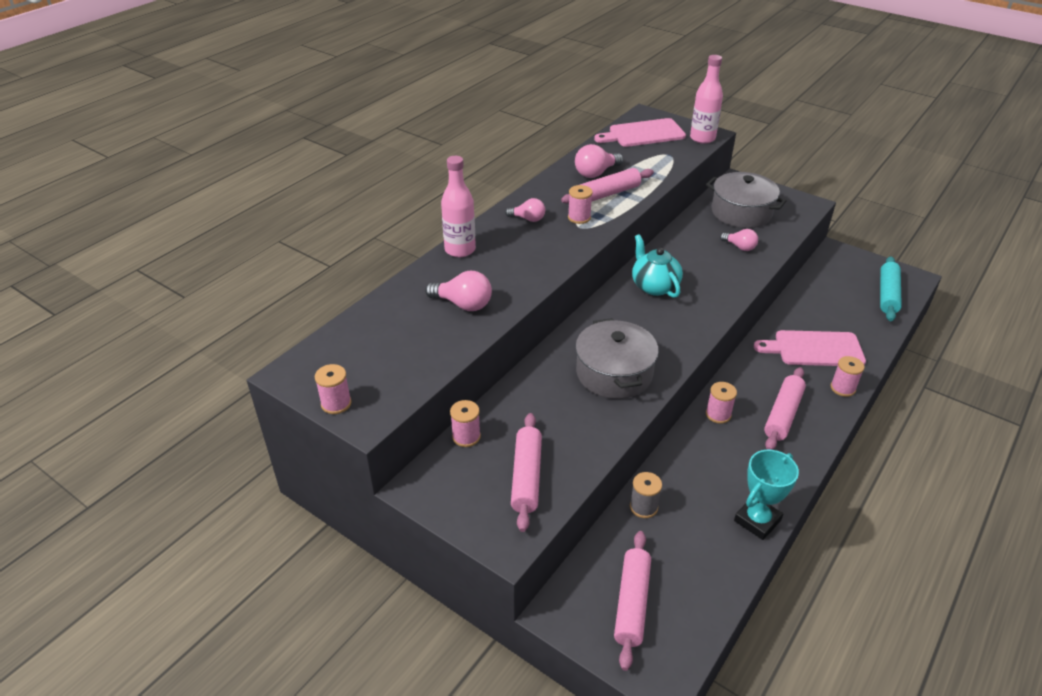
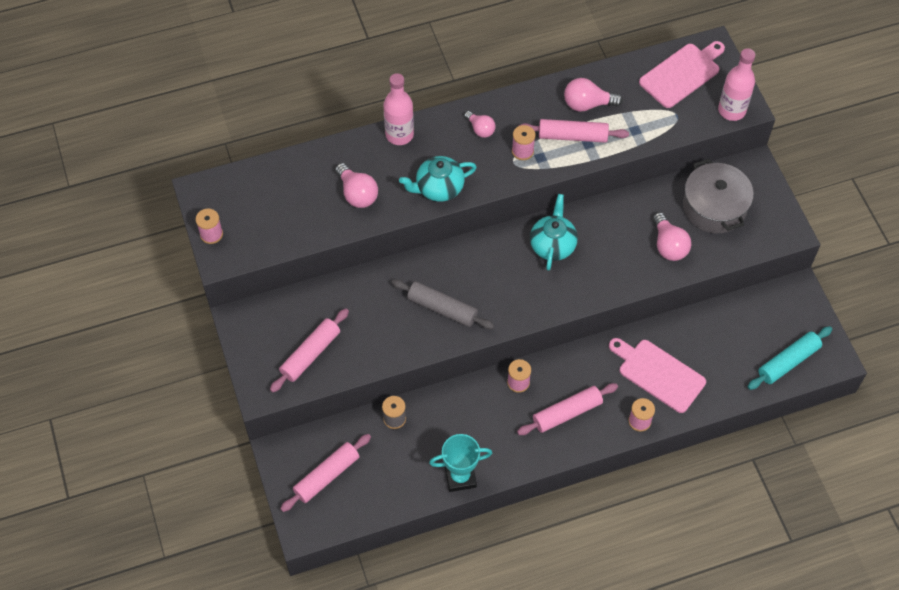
camera: 35 degrees right, 20 degrees up
pink spool [450,400,481,447] -> none
grey pot [575,318,659,399] -> grey rolling pin [391,279,494,329]
pink cutting board [594,118,686,147] -> pink cutting board turned 120 degrees clockwise [639,41,725,108]
pink light bulb [720,229,758,251] -> pink light bulb [653,212,691,261], size x1.51
none -> turquoise teapot [399,156,477,202]

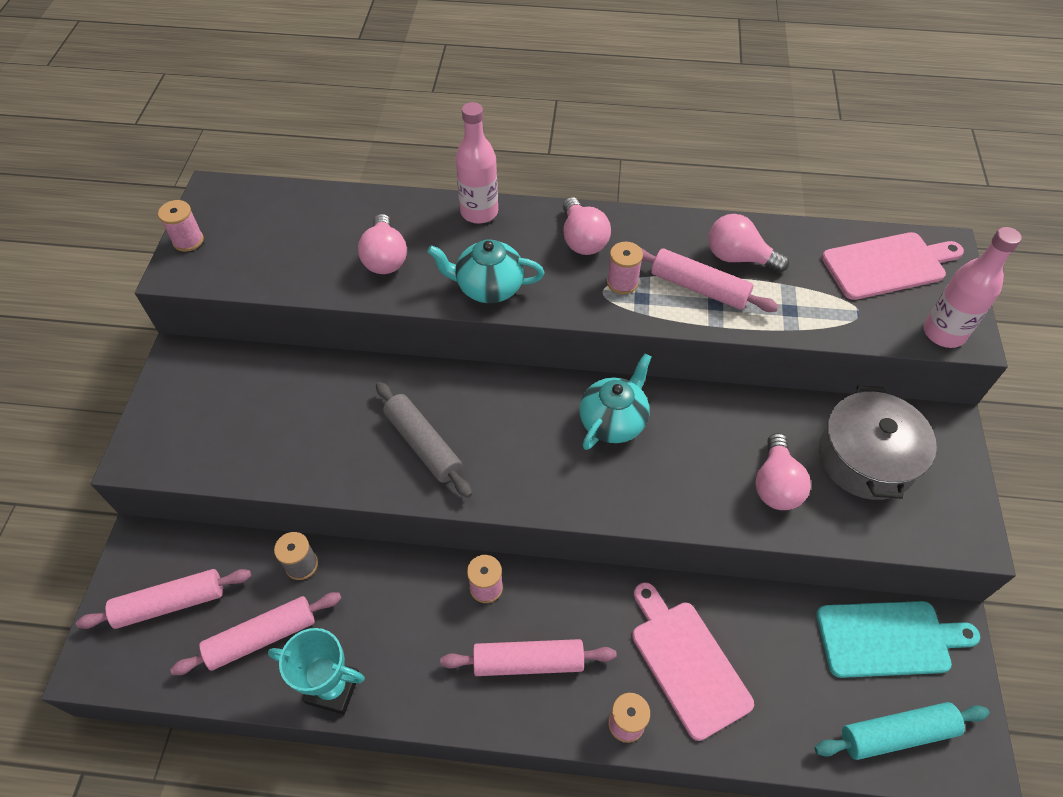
camera: 25 degrees right, 5 degrees down
pink rolling pin [270,309,349,393] -> pink rolling pin moved to [170,592,341,675]
pink light bulb [464,111,496,138] -> pink light bulb [563,197,611,255], size x1.51
none -> turquoise cutting board [816,601,980,678]

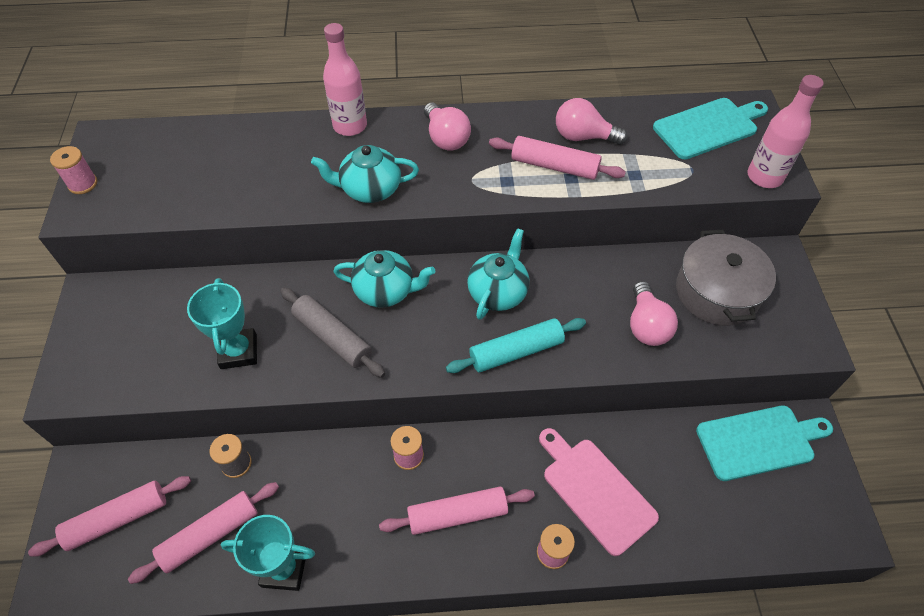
camera: 10 degrees left, 0 degrees up
pink light bulb [358,214,407,274] -> none
pink spool [607,242,643,294] -> none
turquoise rolling pin [815,702,990,760] -> turquoise rolling pin moved to [446,318,586,373]
pink cutting board [822,232,964,300] -> turquoise cutting board [653,98,768,159]
none -> turquoise trophy [187,278,257,369]
none -> turquoise teapot [333,250,435,307]

